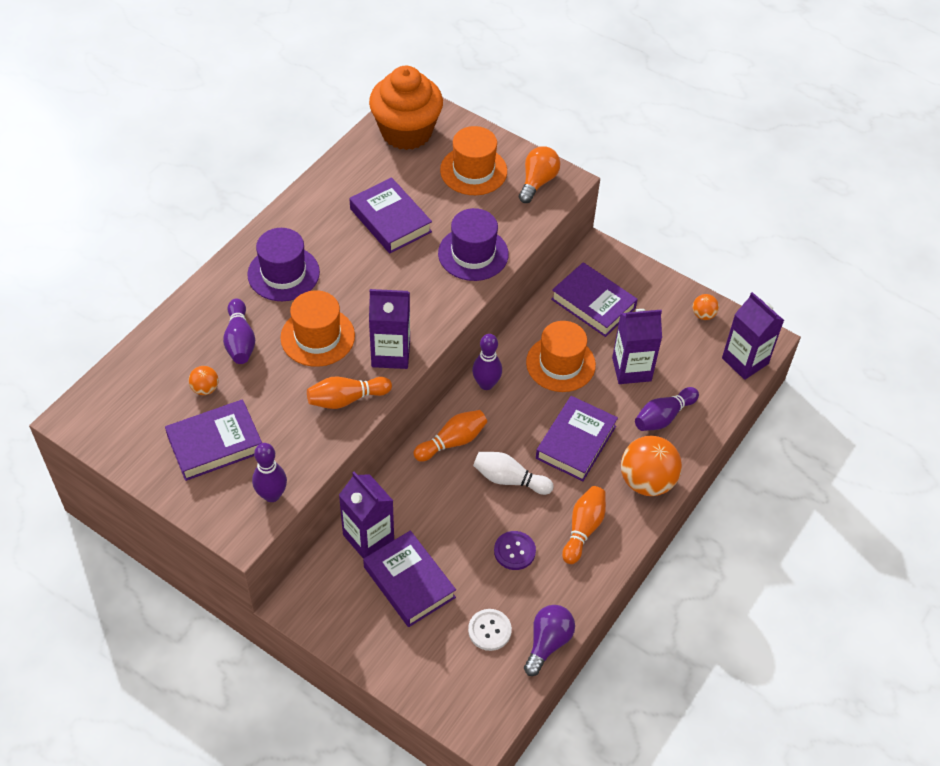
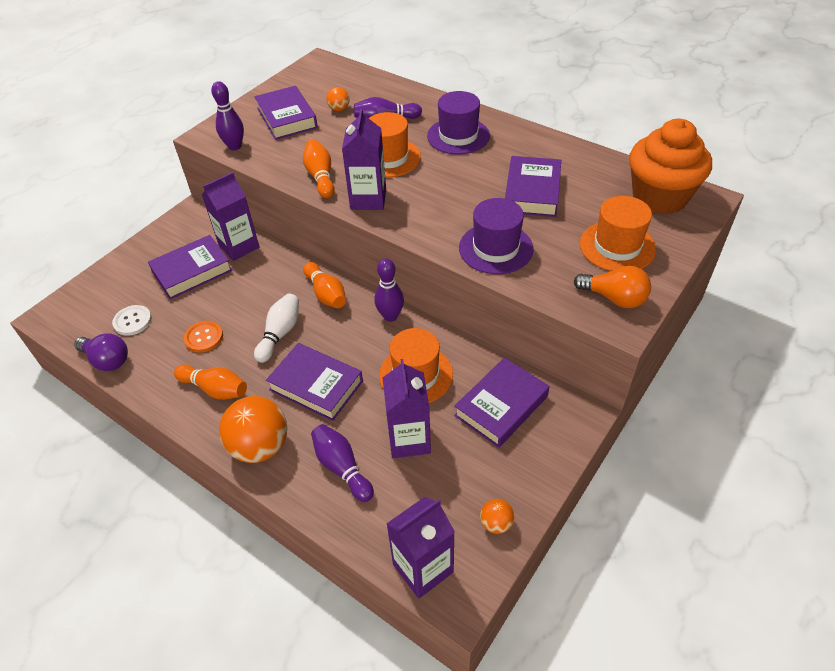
camera: 95 degrees right, 5 degrees down
purple book [350,177,432,253] -> purple book turned 45 degrees counterclockwise [505,156,561,217]
purple button [494,531,536,570] -> orange button [184,321,223,353]

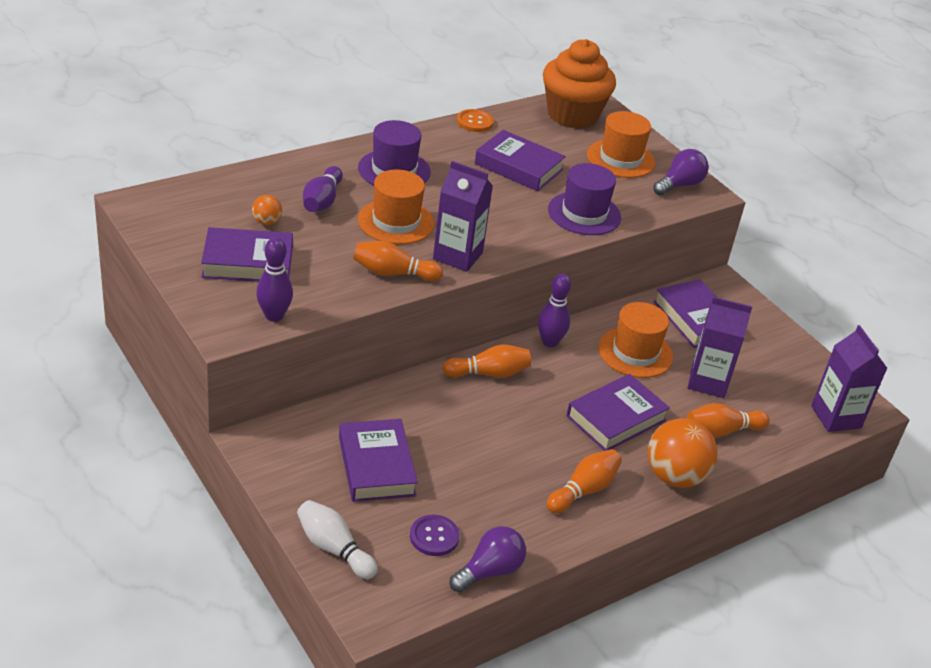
camera: 75 degrees left, 10 degrees down
white button [112,305,152,336] -> purple button [410,515,460,556]
orange button [184,321,223,353] -> orange button moved to [457,109,494,132]
purple carton [202,172,259,261] -> none
white bowling pin [254,293,299,363] -> white bowling pin moved to [297,500,378,579]
purple bowling pin [311,424,374,502] -> orange bowling pin [686,403,770,437]
orange ball [480,499,514,534] -> none
orange light bulb [574,266,651,308] -> purple light bulb [653,149,709,196]

